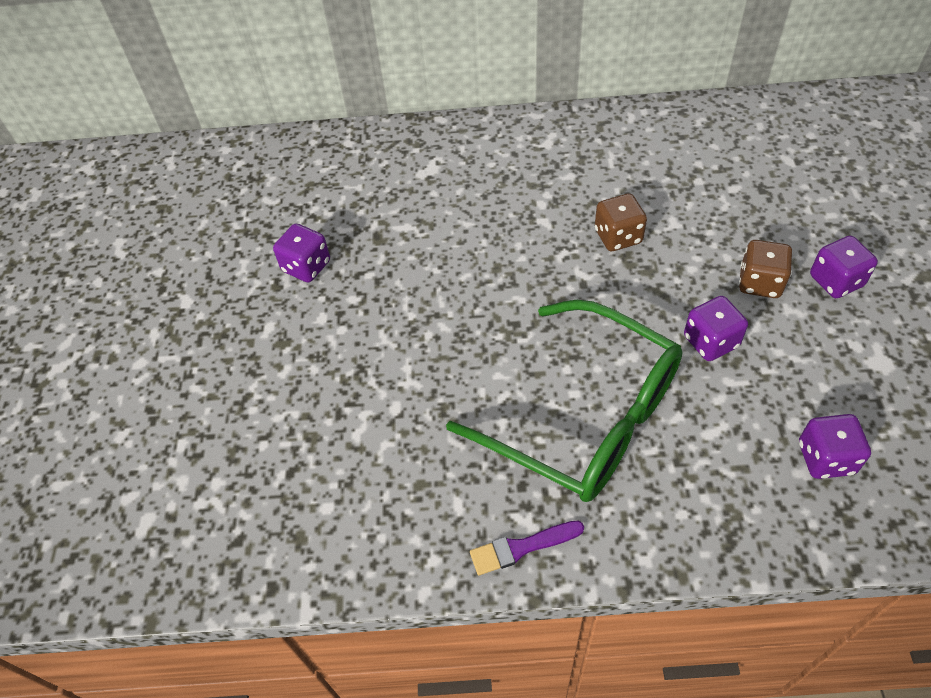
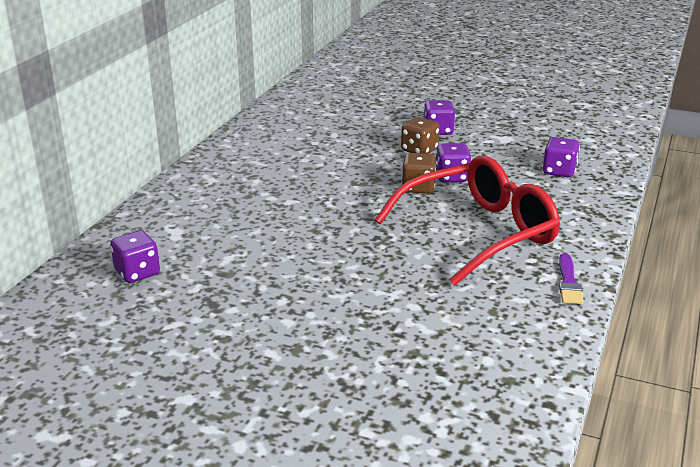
camera: 70 degrees left, 25 degrees down
purple dice [273,224,330,282] -> purple dice moved to [110,230,160,283]
green glasses [446,300,683,502] -> red glasses [374,156,560,286]
brown dice [595,193,647,251] -> brown dice moved to [401,153,437,194]

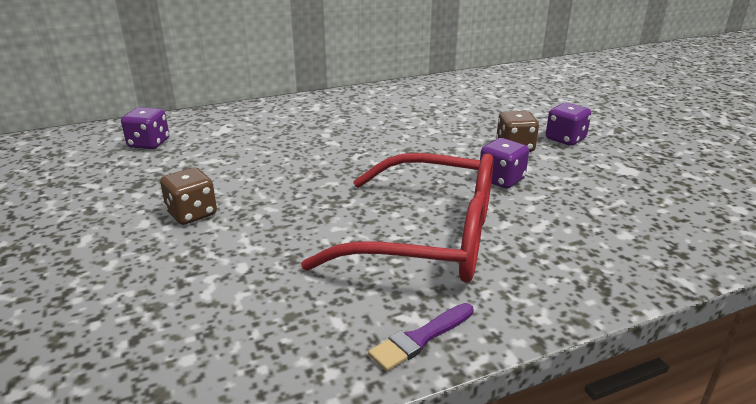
camera: 45 degrees right, 0 degrees up
brown dice [401,153,437,194] -> brown dice moved to [160,167,217,225]
purple dice [542,137,580,177] -> none

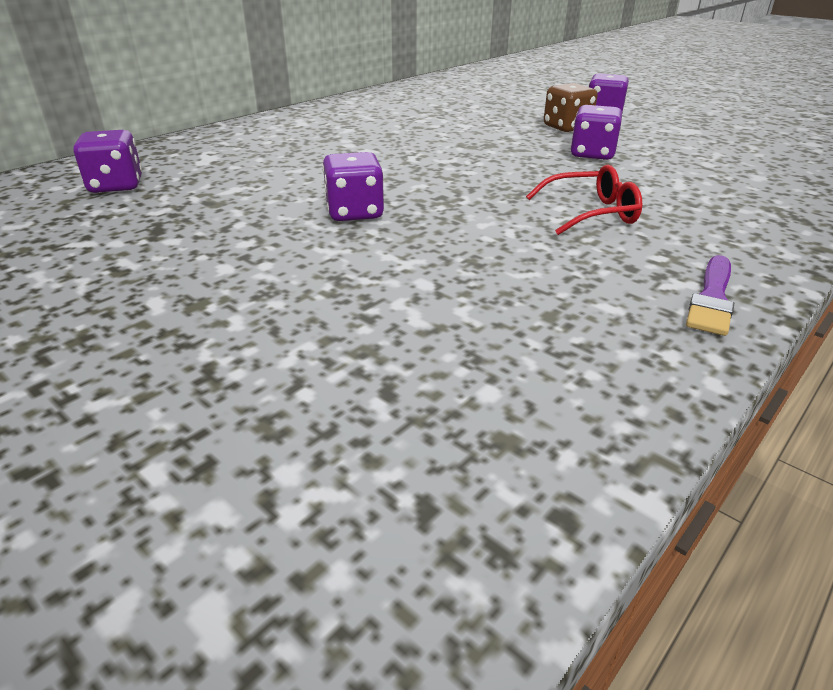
camera: 25 degrees left, 5 degrees up
brown dice [160,167,217,225] -> none
red glasses [301,153,493,283] -> red glasses [526,165,642,235], size x0.44
none -> purple dice [322,152,384,221]

